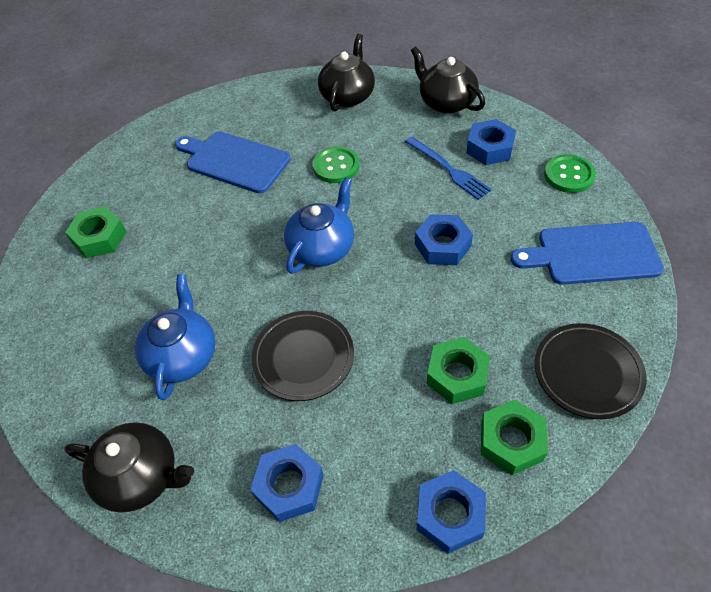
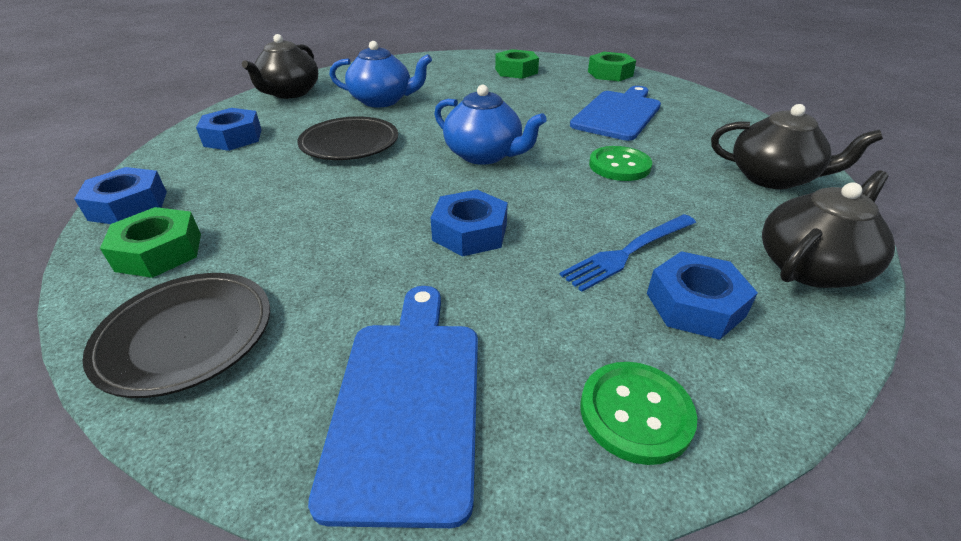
camera: 90 degrees right, 15 degrees down
green nut [427,337,490,404] -> green nut moved to [588,52,636,81]

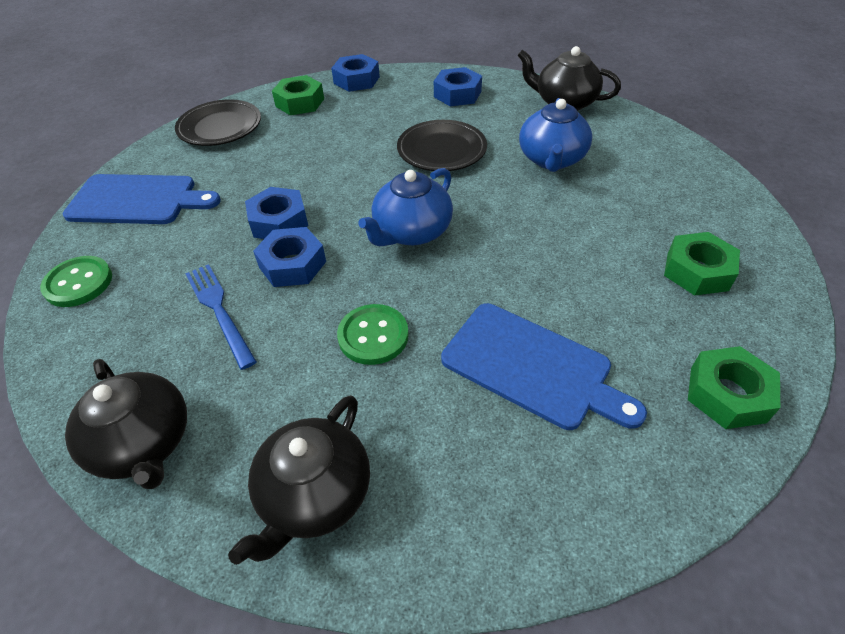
camera: 95 degrees right, 10 degrees up
blue nut [647,251,758,340] -> blue nut moved to [253,227,326,287]

